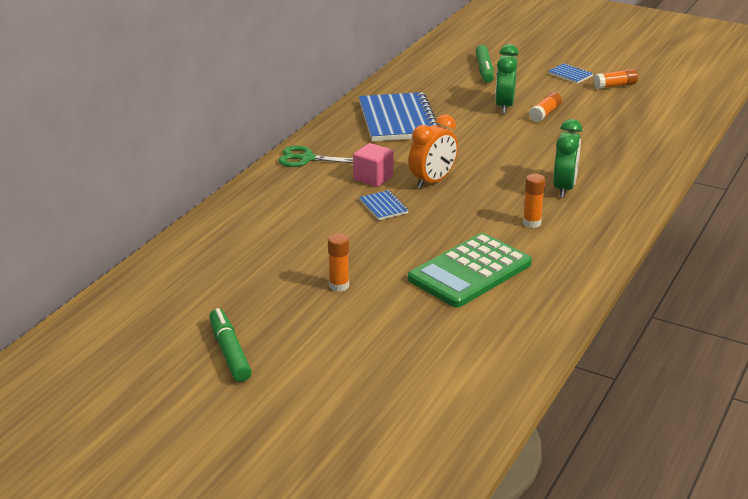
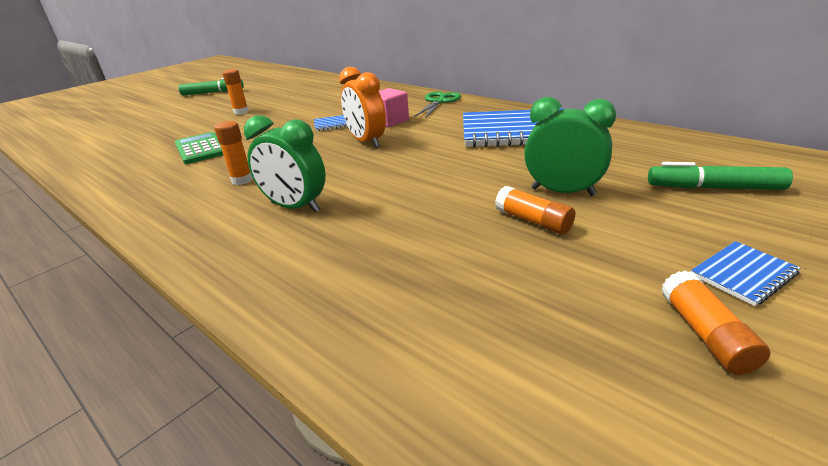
camera: 105 degrees right, 0 degrees up
green calculator [408,233,532,307] -> green calculator [175,132,223,164], size x0.64

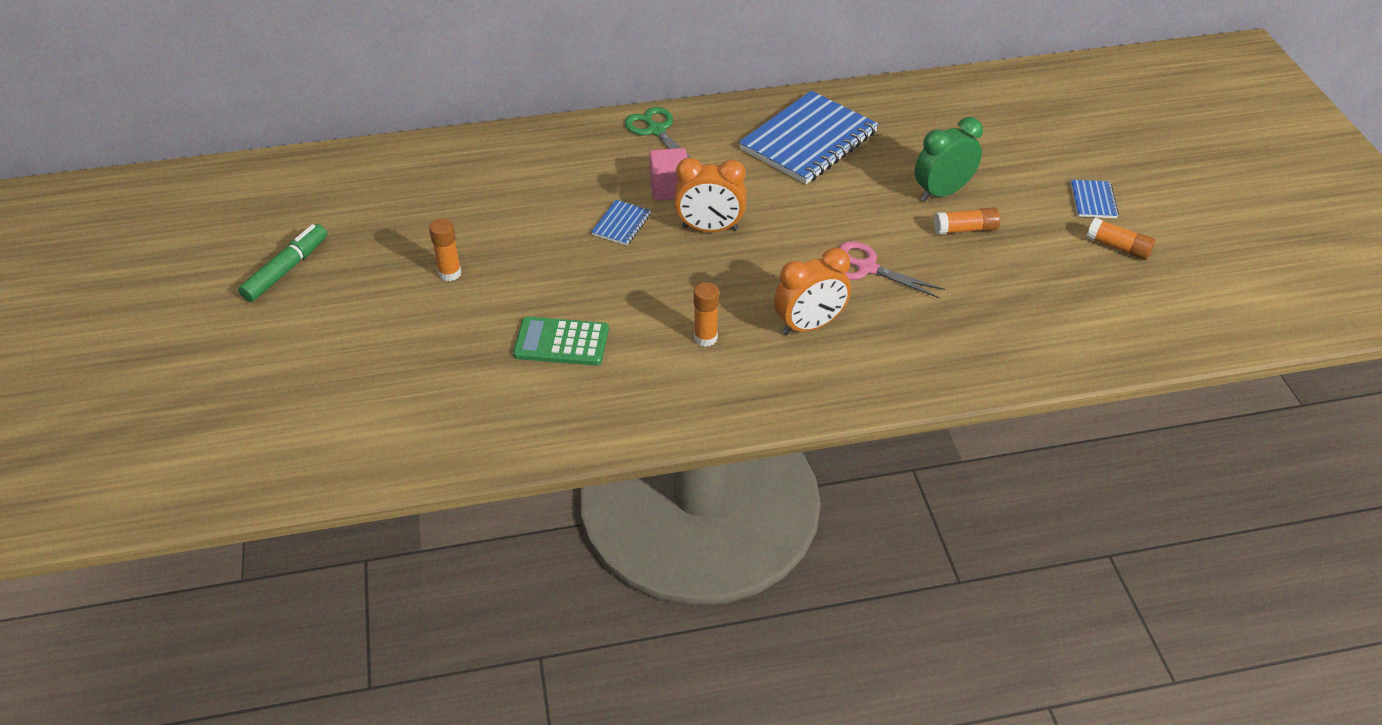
camera: 55 degrees left, 15 degrees up
green clock [244,115,326,213] -> orange clock [774,248,851,335]
green marker [648,162,793,190] -> none
none -> pink scissors [839,241,945,298]

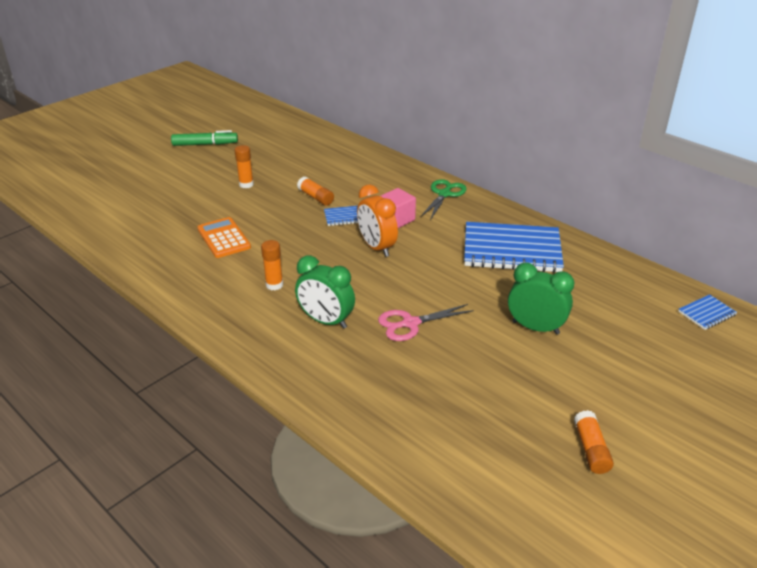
camera: 55 degrees right, 10 degrees down
green calculator [513,317,609,366] -> orange calculator [198,217,251,258]
orange clock [774,248,851,335] -> green clock [295,255,355,329]
pink scissors [839,241,945,298] -> pink scissors turned 105 degrees counterclockwise [378,304,474,341]
orange glue stick [934,207,1000,234] -> orange glue stick moved to [297,177,334,206]
blue notebook [1071,180,1119,218] -> blue notebook moved to [678,294,737,330]

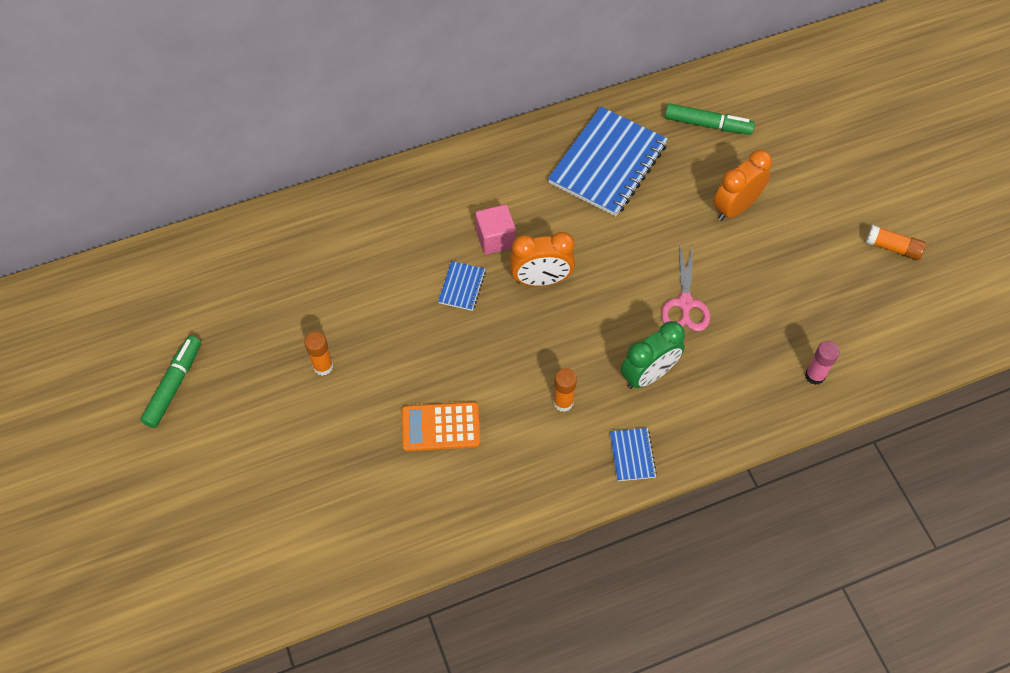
camera: 65 degrees left, 25 degrees up
orange glue stick [297,177,334,206] -> none
green scissors [421,179,467,220] -> none
green clock [508,263,574,335] -> orange clock [713,150,772,221]
blue notebook [678,294,737,330] -> blue notebook moved to [610,428,657,481]
none -> green marker [665,103,755,134]
none -> pink glue stick [805,341,840,385]

